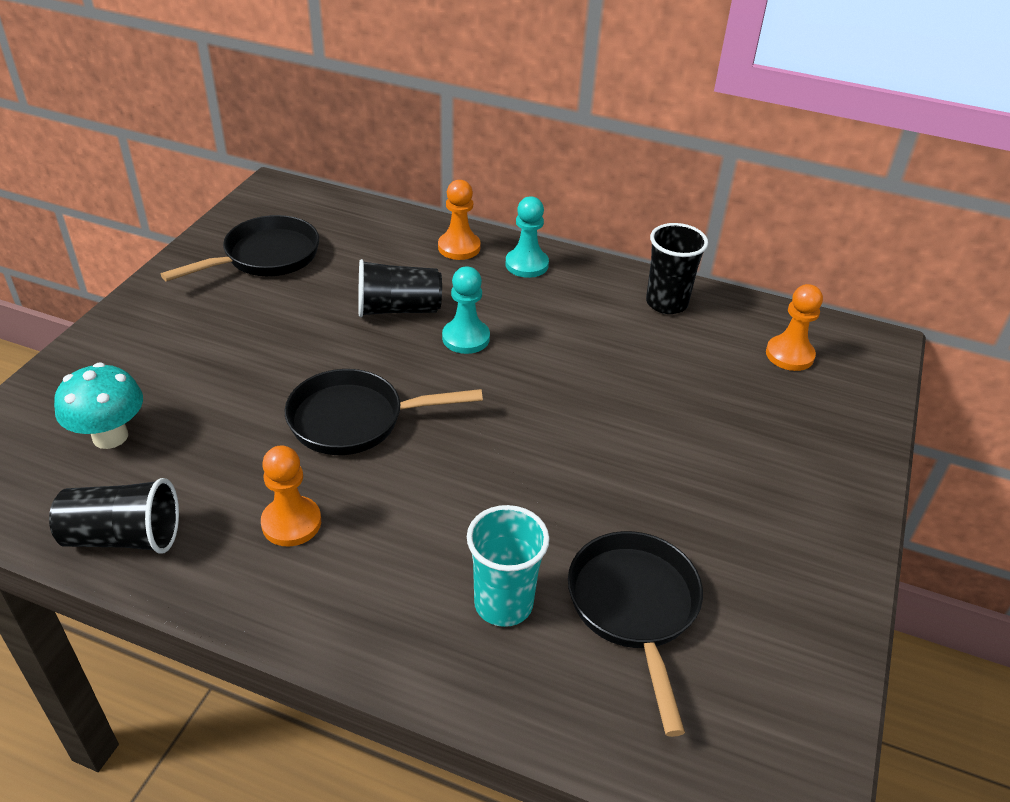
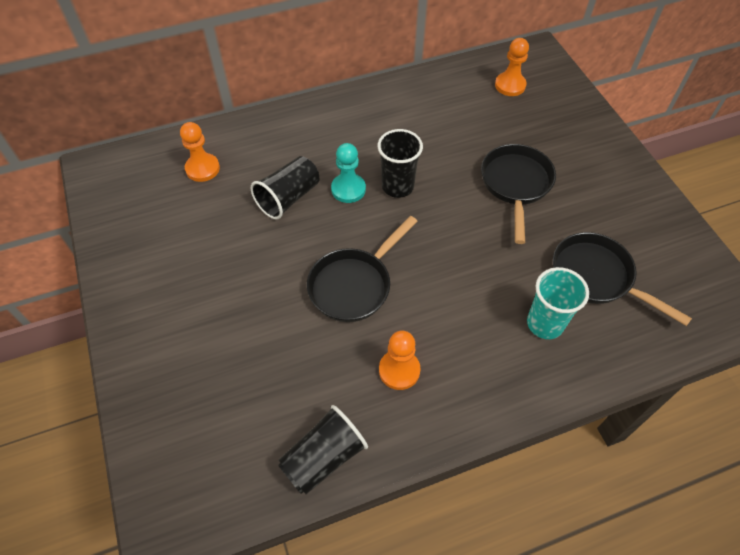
camera: 40 degrees left, 15 degrees up
turquoise mushroom [54,362,143,449] -> none
black pan [161,215,319,281] -> black pan moved to [481,144,556,244]
orange pawn [438,180,481,260] -> orange pawn moved to [180,122,220,182]
turquoise pawn [506,196,549,278] -> none
black cup [646,223,708,314] -> black cup moved to [377,129,423,198]

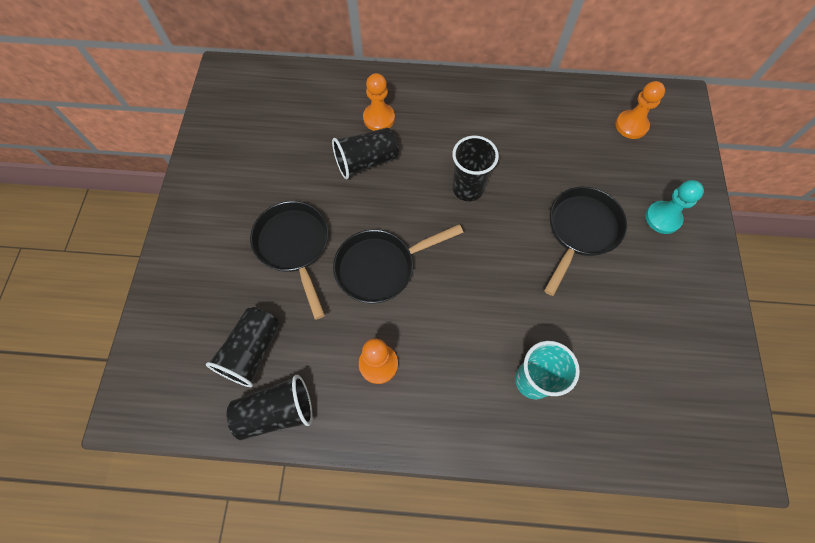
camera: 25 degrees right, 10 degrees up
orange pawn [180,122,220,182] -> orange pawn moved to [363,73,395,131]
turquoise pawn [331,143,366,203] -> turquoise pawn moved to [645,180,704,234]
black pan [553,232,692,326] -> black pan moved to [250,201,328,320]
none -> black cup [206,307,280,387]

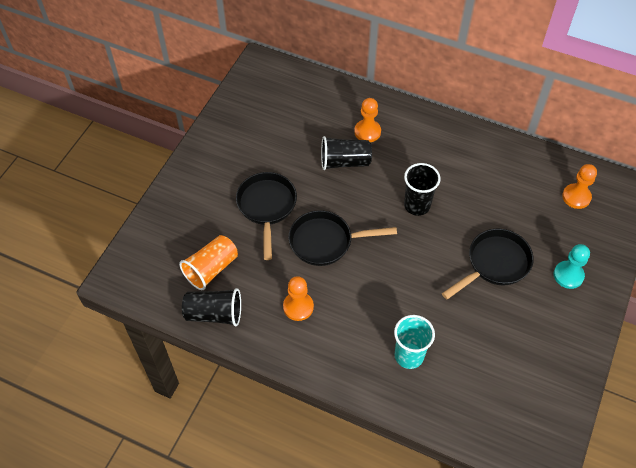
camera: 20 degrees right, 10 degrees down
black cup [206,307,280,387] -> orange cup [179,235,238,290]

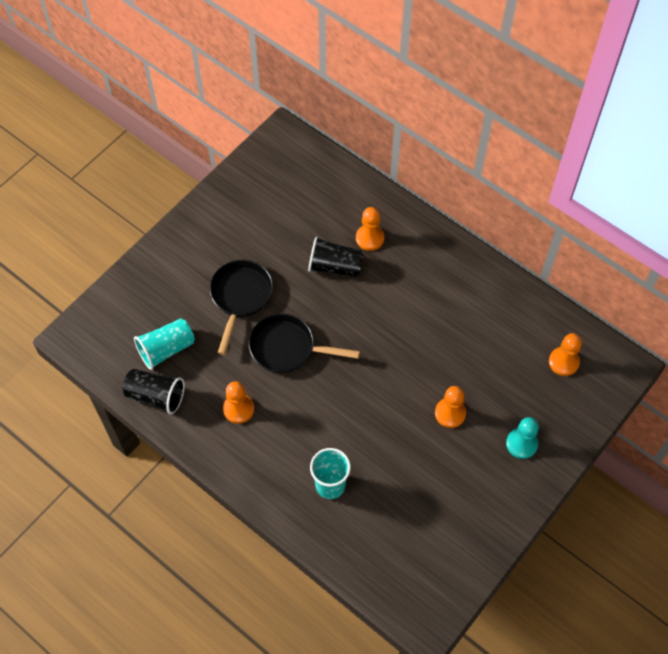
camera: 15 degrees right, 5 degrees up
orange cup [179,235,238,290] -> turquoise cup [134,318,195,370]
black cup [404,163,441,216] -> none
black pan [442,229,534,299] -> orange pawn [435,386,466,428]

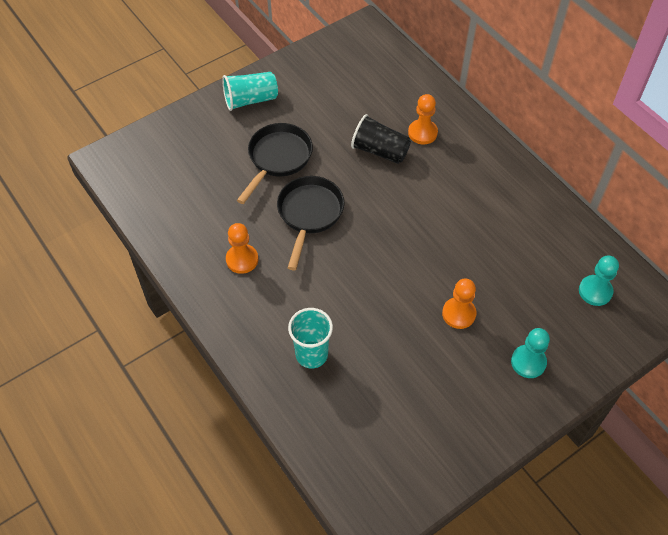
camera: 15 degrees right, 5 degrees down
black cup [123,369,185,414] -> none
turquoise cup [134,318,195,370] -> turquoise cup moved to [222,72,278,111]
black pan [249,314,360,373] -> black pan turned 75 degrees clockwise [277,176,345,270]
orange pawn [549,333,582,376] -> turquoise pawn [579,255,619,306]

